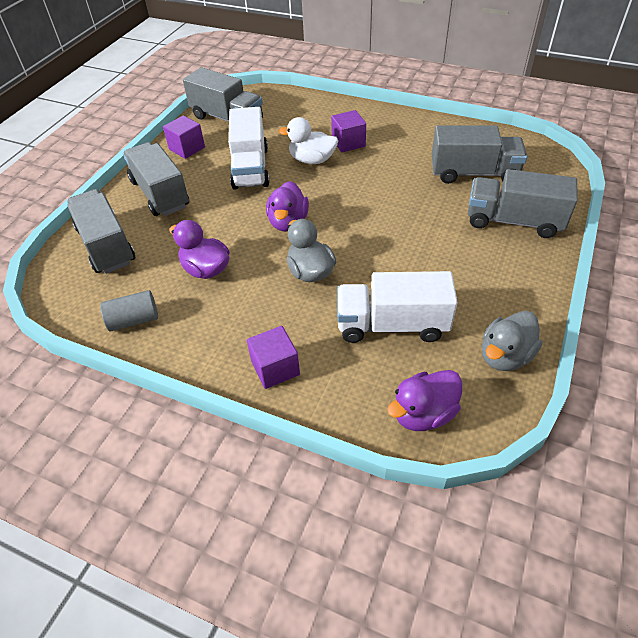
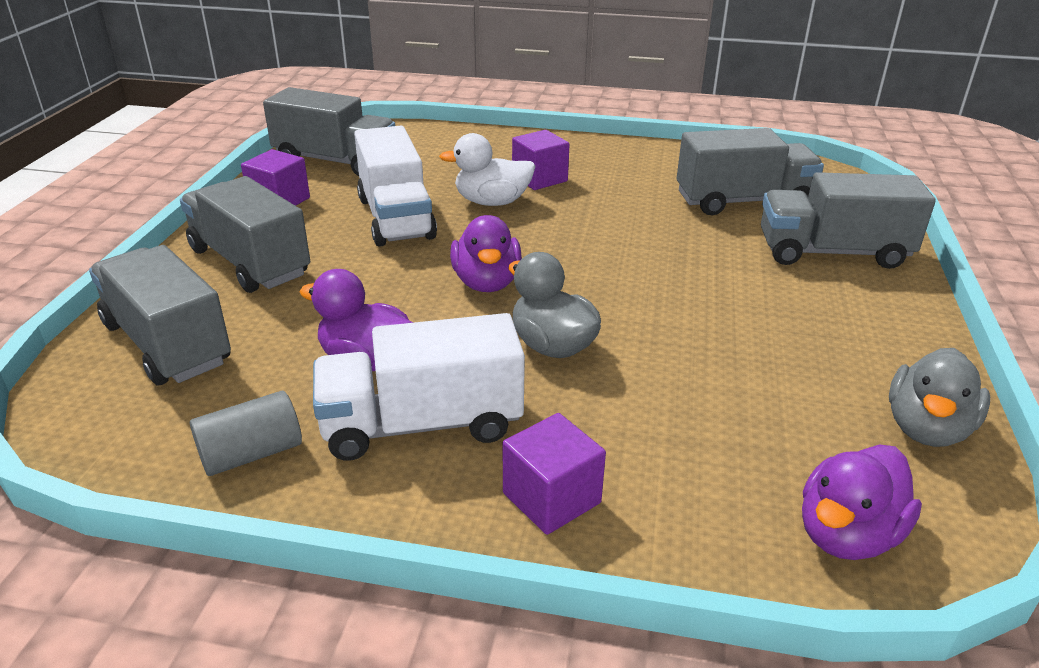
camera: 15 degrees left, 15 degrees down
white truck [337,271,458,343] -> white truck moved to [313,313,525,461]

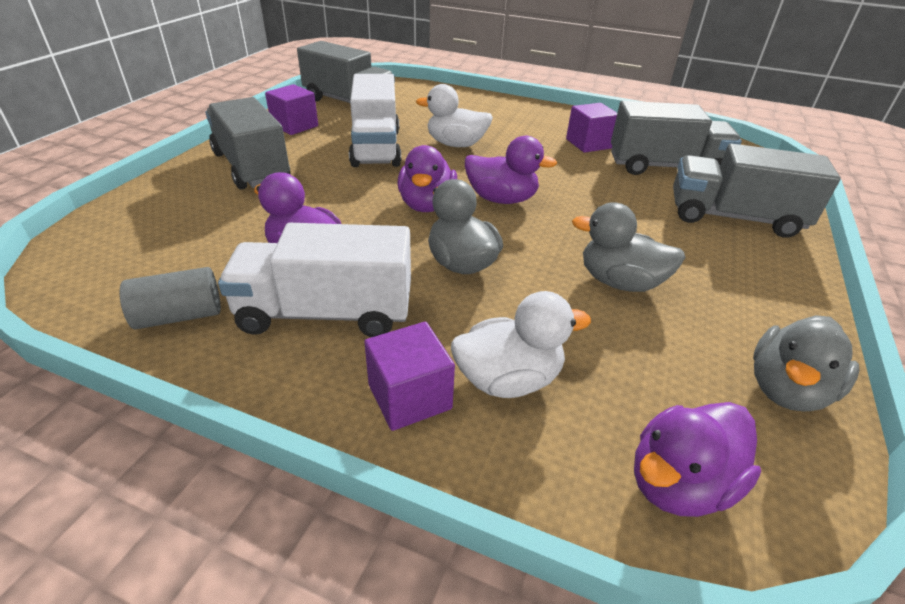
camera: 10 degrees right, 5 degrees up
grey truck [89,245,231,385] -> none
purple cube [512,130,570,190] -> purple cube moved to [566,103,617,153]
none -> white duck [451,291,591,398]
none -> purple duck [465,136,557,204]
none -> grey duck [572,202,685,292]

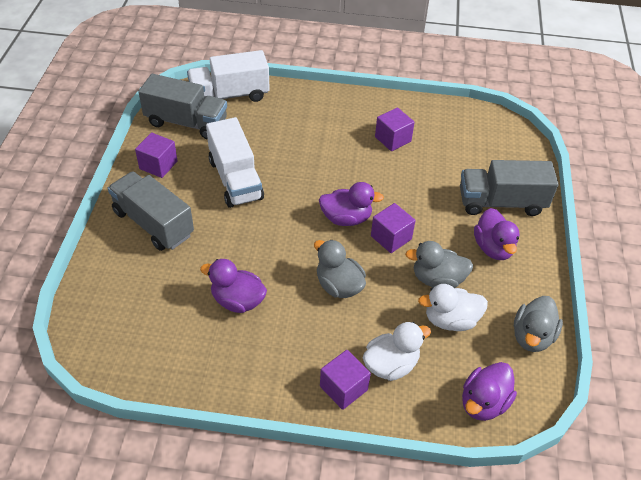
camera: 15 degrees left, 10 degrees up
grey cylinder [120,267,221,330] -> none
white truck [218,223,411,337] -> white truck moved to [187,50,270,102]
purple duck [397,145,457,212] -> purple duck moved to [474,208,520,260]
white duck [416,84,493,147] -> white duck moved to [418,284,488,331]
grey truck [611,101,742,175] -> none
none -> purple cube [371,203,416,253]

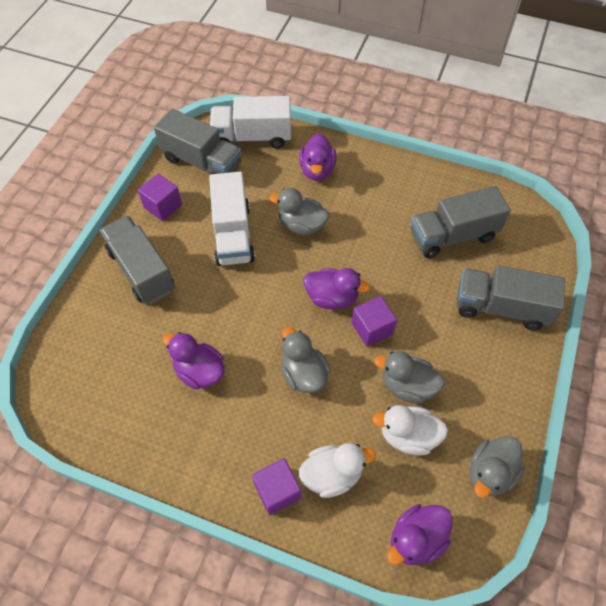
camera: 15 degrees right, 10 degrees up
purple cube [375,107,415,151] -> none
purple duck [474,208,520,260] -> purple duck moved to [299,134,336,181]
none -> grey duck [269,188,329,235]
none -> grey truck [411,186,511,258]

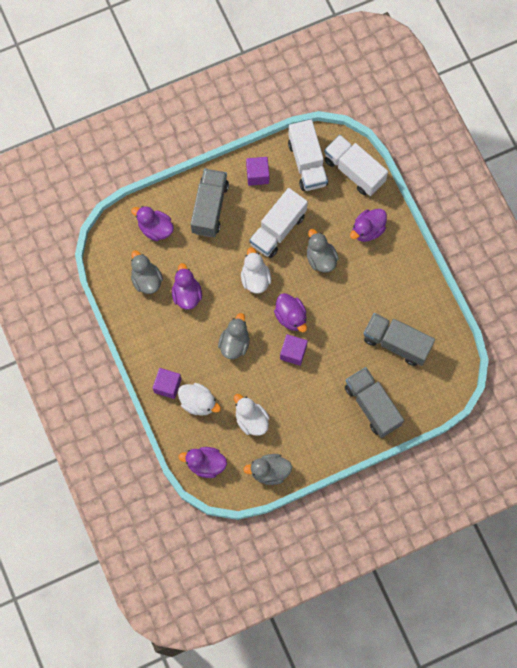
camera: 45 degrees right, 15 degrees up
grey truck [154,109,241,175] -> white truck [288,120,329,191]
grey duck [374,351,445,404] -> grey duck moved to [131,250,163,294]
none -> purple duck [131,206,174,241]
none -> white duck [241,247,271,293]

